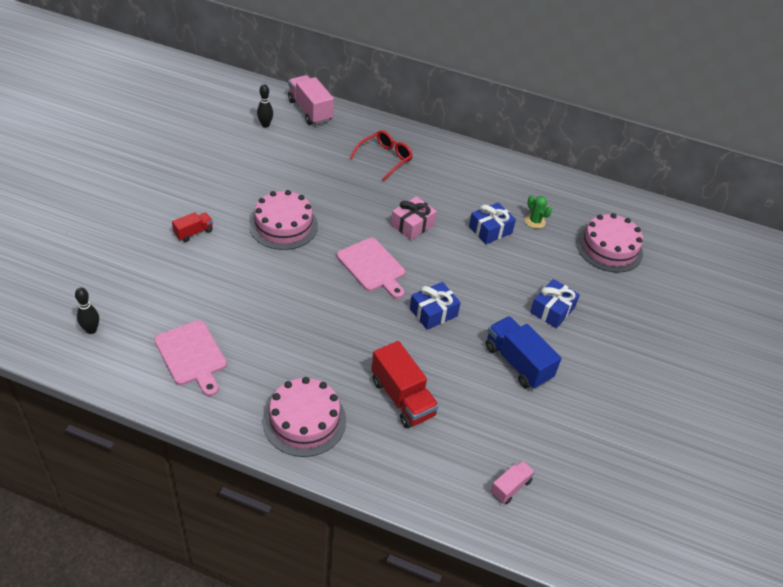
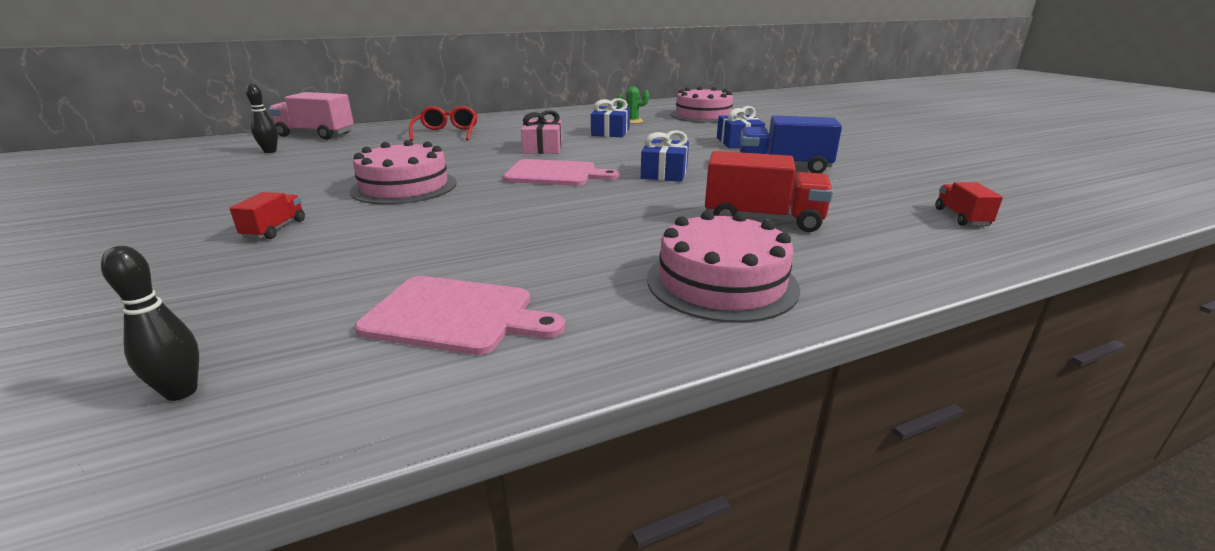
camera: 40 degrees left, 20 degrees down
pink truck [490,460,535,504] -> red truck [936,182,1003,226]

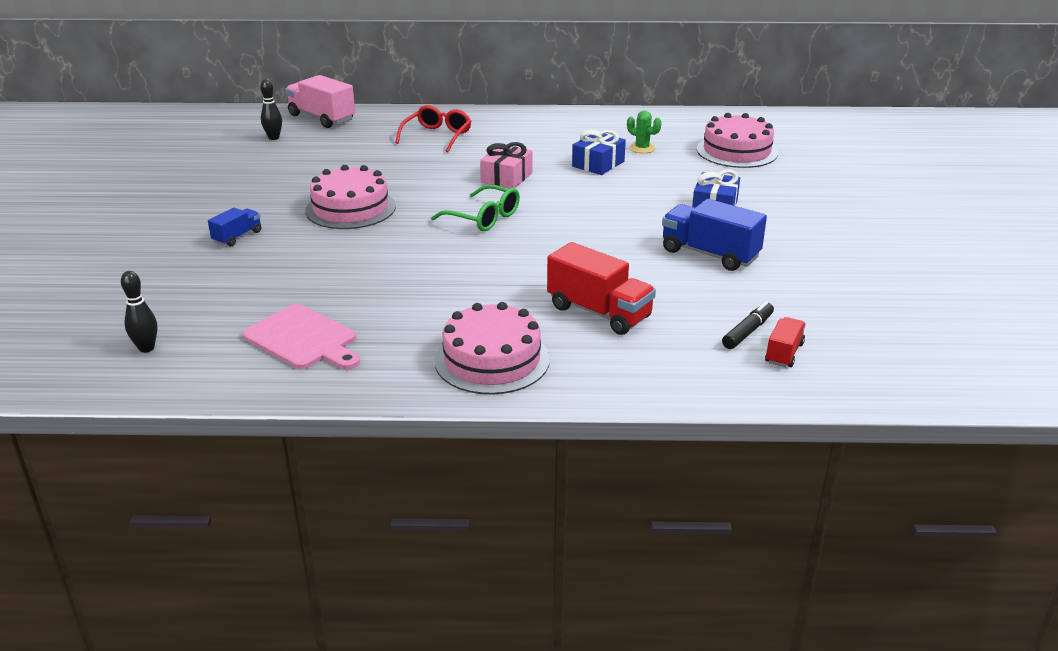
camera: 25 degrees right, 5 degrees up
red truck [229,192,305,239] -> blue truck [208,208,261,246]
pink cutting board [503,159,620,186] -> green glasses [431,184,520,231]
blue gift [641,130,689,182] -> none
none -> black marker [722,301,774,349]

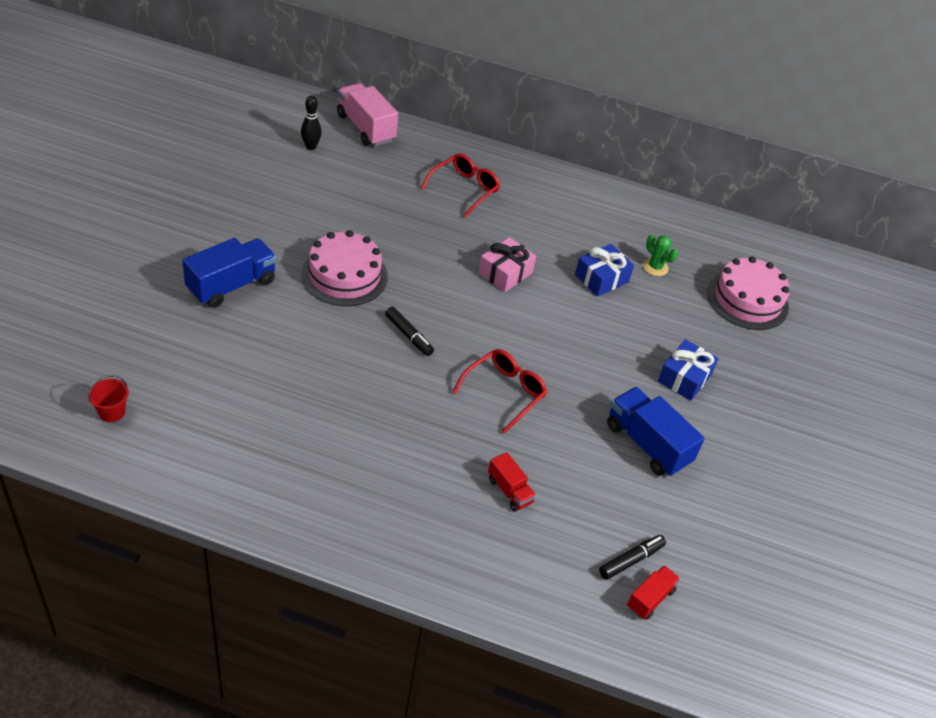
camera: 10 degrees right, 15 degrees up
black bowling pin [121,271,157,353] -> red bucket [88,375,129,422]
blue truck [208,208,261,246] -> blue truck [182,238,276,308], size x1.82
pink cutting board [242,304,360,370] -> none
green glasses [431,184,520,231] -> none
pink cake [435,302,550,395] -> none
red truck [547,242,656,335] -> red truck [488,452,536,512], size x0.55
none -> black marker [385,307,434,356]
none -> red glasses [452,349,547,434]

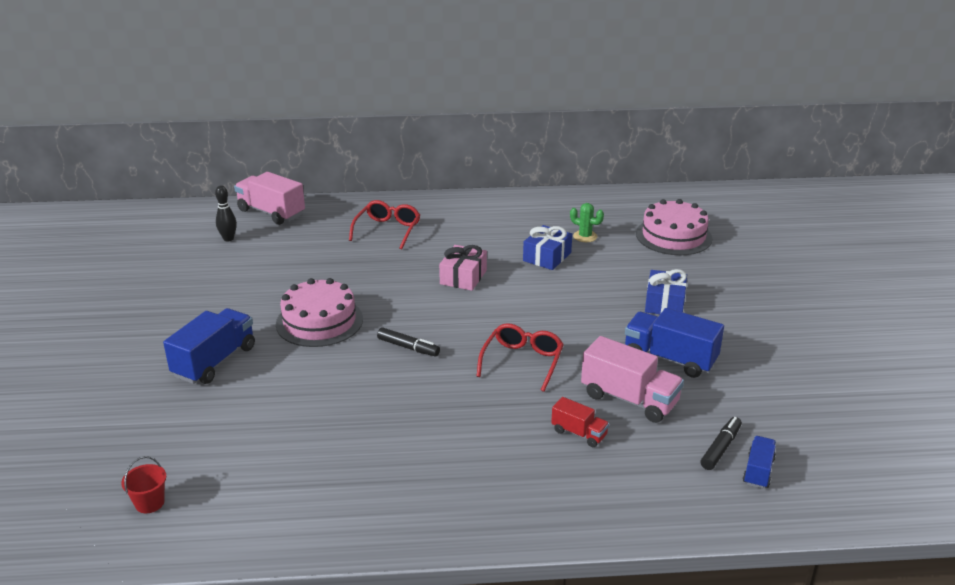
camera: 15 degrees left, 15 degrees down
red truck [627,565,680,620] -> blue truck [743,436,776,489]
none -> pink truck [581,336,684,423]

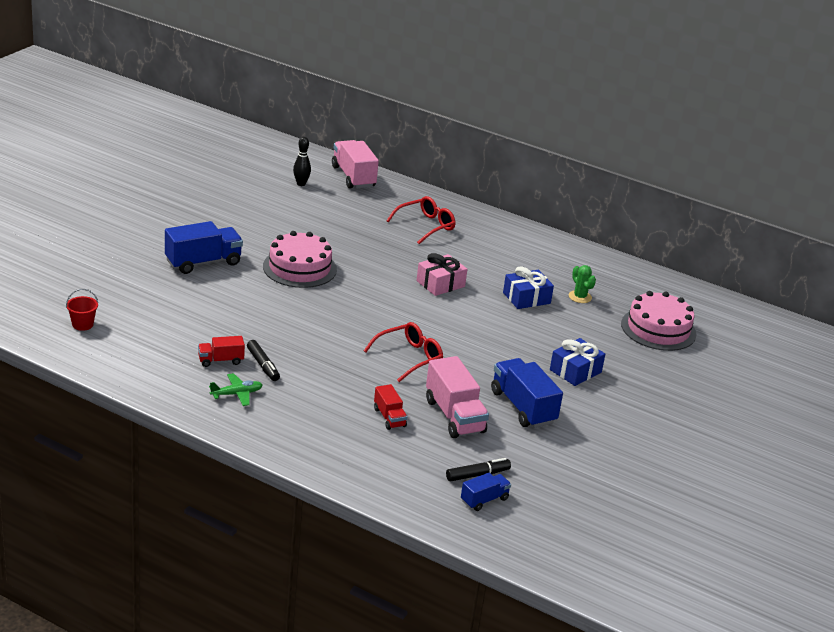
camera: 30 degrees right, 0 degrees up
black marker [377,327,440,356] -> black marker moved to [247,340,280,381]
none -> red truck [198,336,245,367]
none -> green plane [209,373,262,406]

